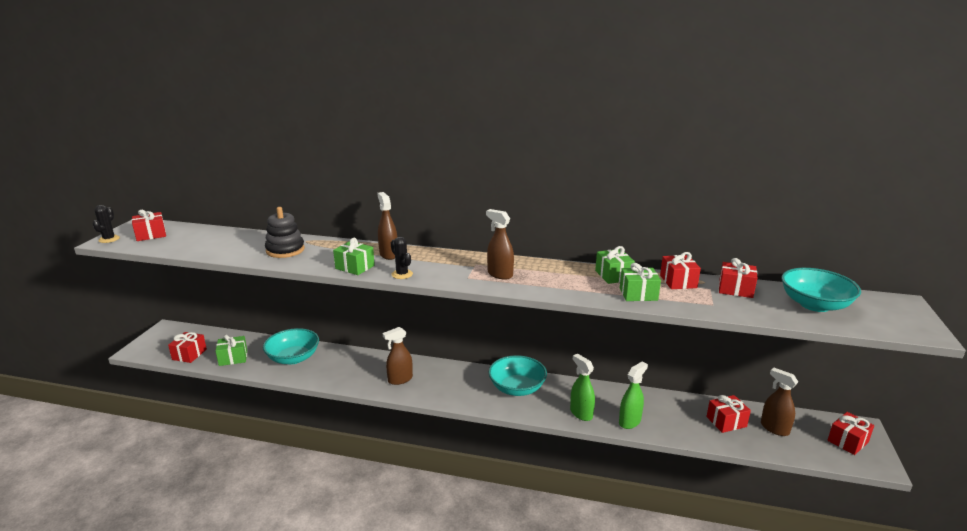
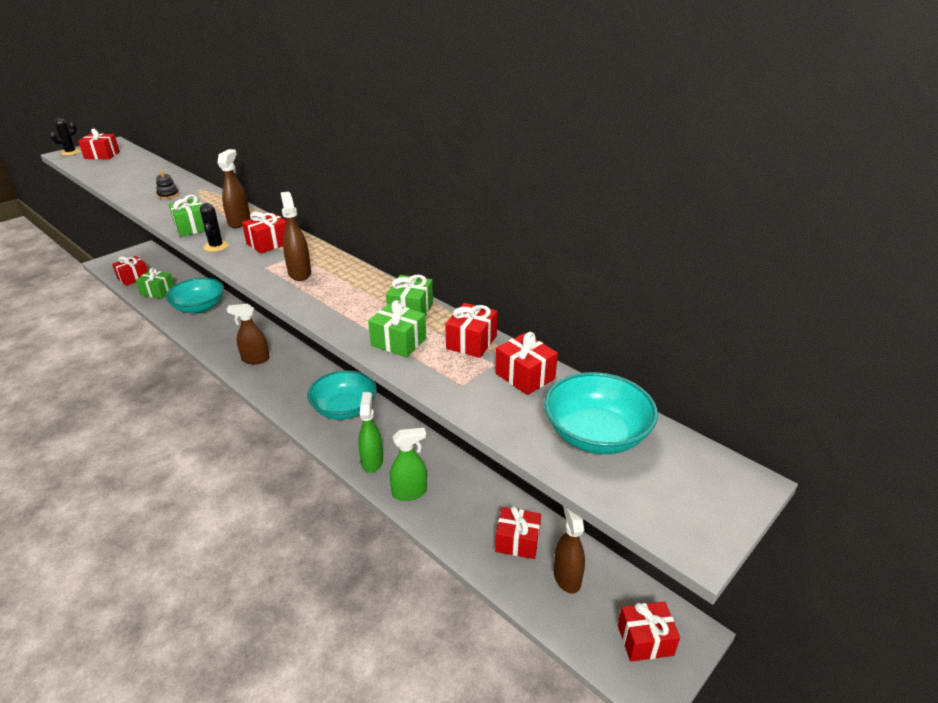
camera: 30 degrees right, 10 degrees up
black stacking toy [265,207,305,258] -> black stacking toy [156,171,179,199], size x0.52
none -> red gift [242,212,286,254]

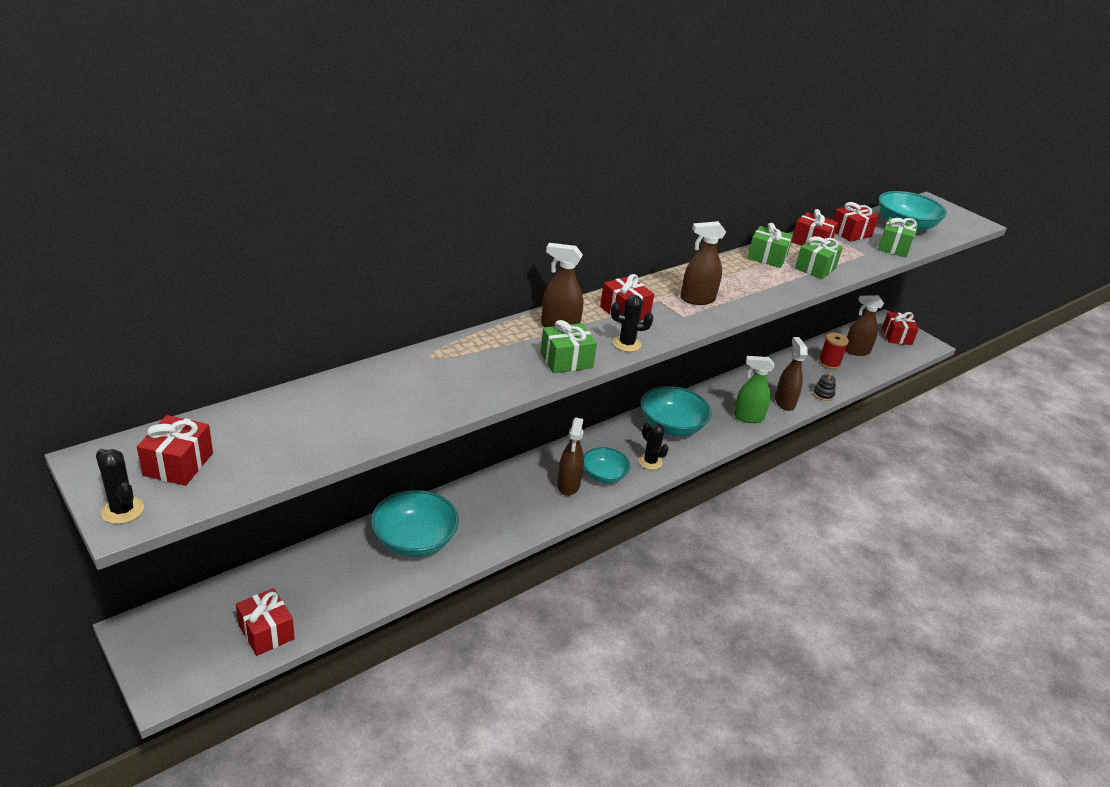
camera: 85 degrees left, 0 degrees up
green gift [136,267,174,299] -> green gift moved to [878,217,918,257]
black stacking toy [156,171,179,199] -> black stacking toy moved to [813,373,836,401]
green spray bottle [390,428,427,501] -> brown spray bottle [775,337,808,411]
red gift [495,506,541,559] -> red spool [819,332,849,369]
none -> turquoise bowl [583,447,631,483]
none -> black cactus [638,423,669,470]

